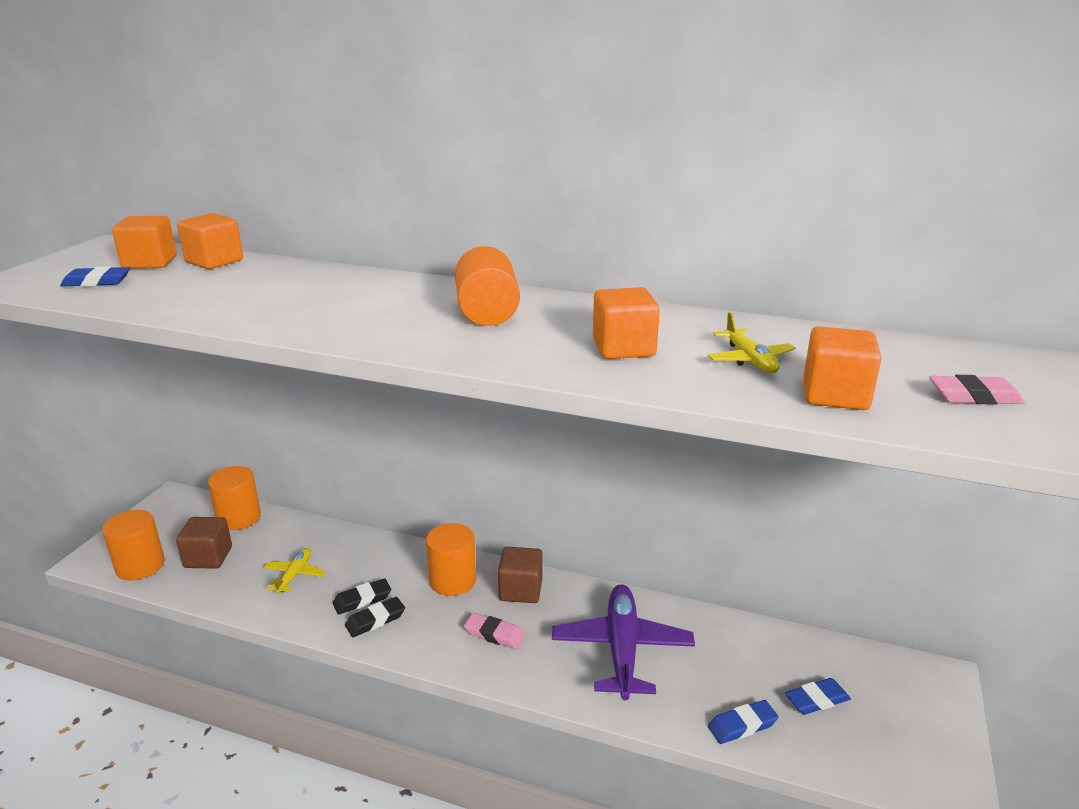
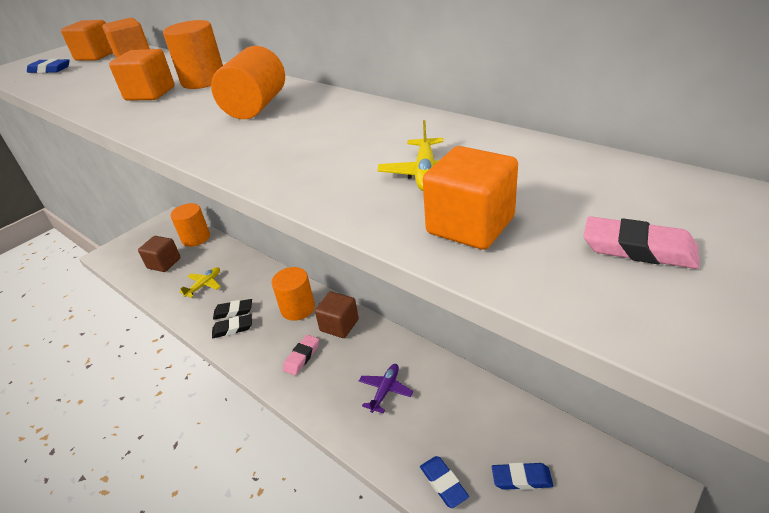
camera: 25 degrees right, 10 degrees up
orange cylinder [102,510,165,581] -> orange cylinder moved to [163,20,223,89]
pink eraser [464,613,525,649] -> pink eraser turned 75 degrees clockwise [283,335,319,375]
purple plane [552,584,695,700] -> purple plane [359,364,413,413], size x0.50
orange cube [593,287,660,359] -> orange cube moved to [109,49,175,101]
blue eraser [708,700,779,744] -> blue eraser turned 60 degrees clockwise [420,456,469,508]

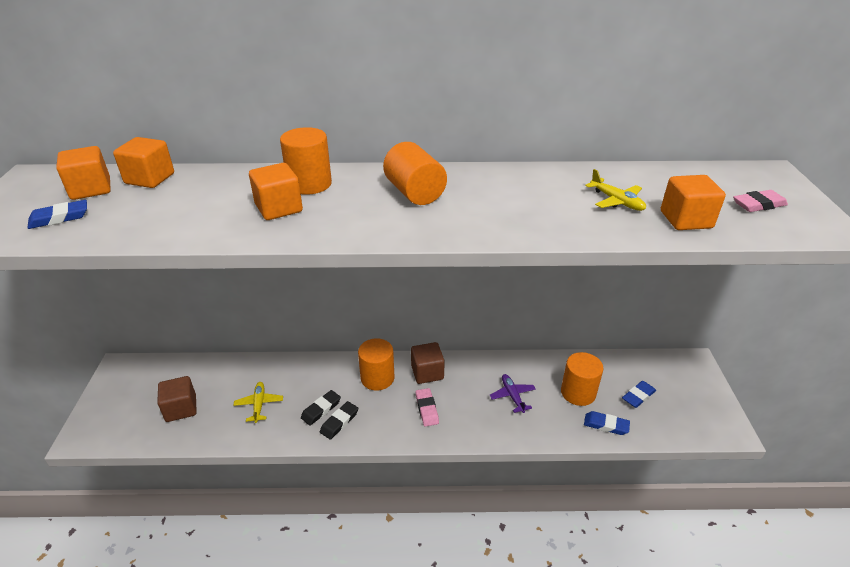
camera: 45 degrees left, 0 degrees up
orange cylinder [170,203,210,247] -> orange cylinder moved to [561,352,603,406]

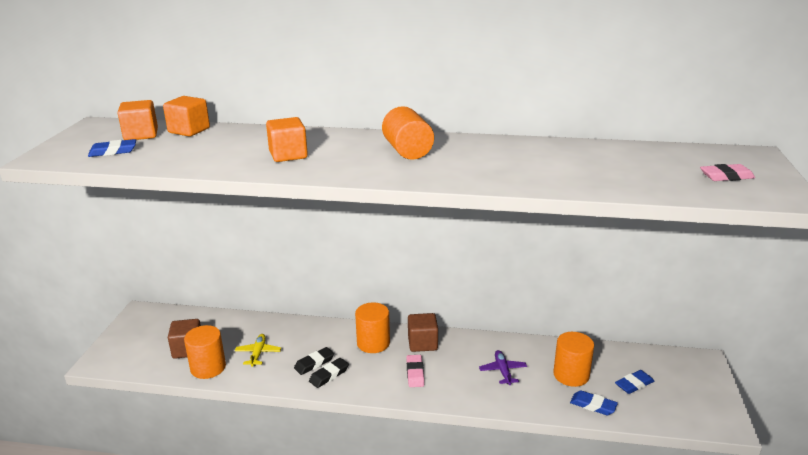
camera: 10 degrees right, 10 degrees down
orange cylinder [280,127,332,195] -> orange cylinder moved to [184,325,226,379]
yellow plane [585,169,646,211] -> none
orange cube [661,175,726,230] -> none

